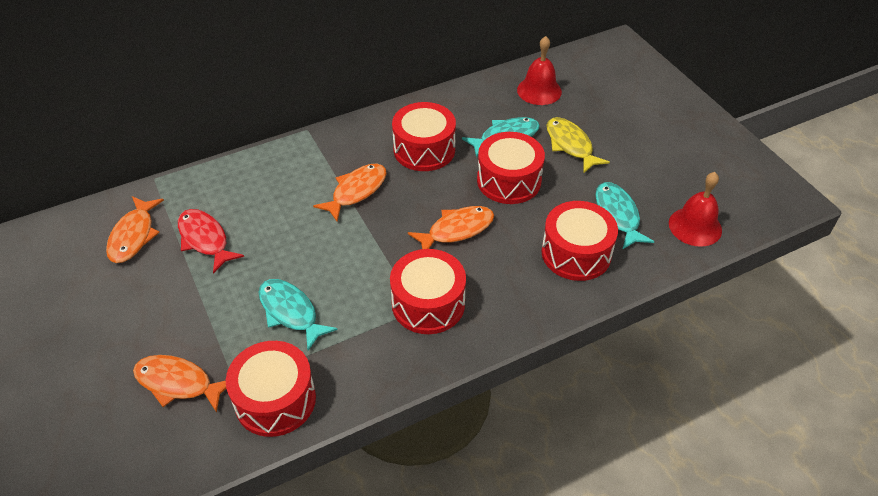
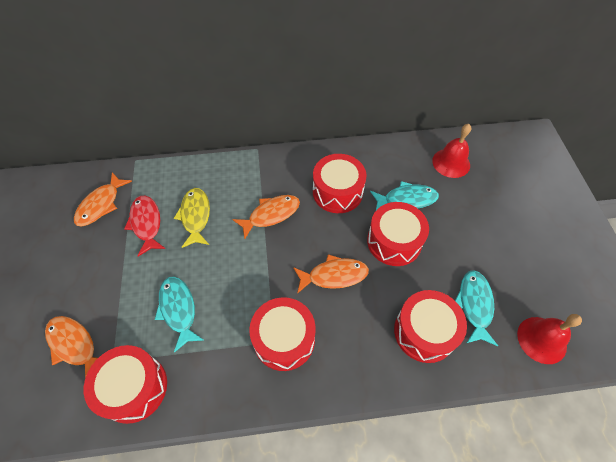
camera: 20 degrees right, 10 degrees up
yellow fish [547,117,610,173] -> yellow fish moved to [174,188,210,248]

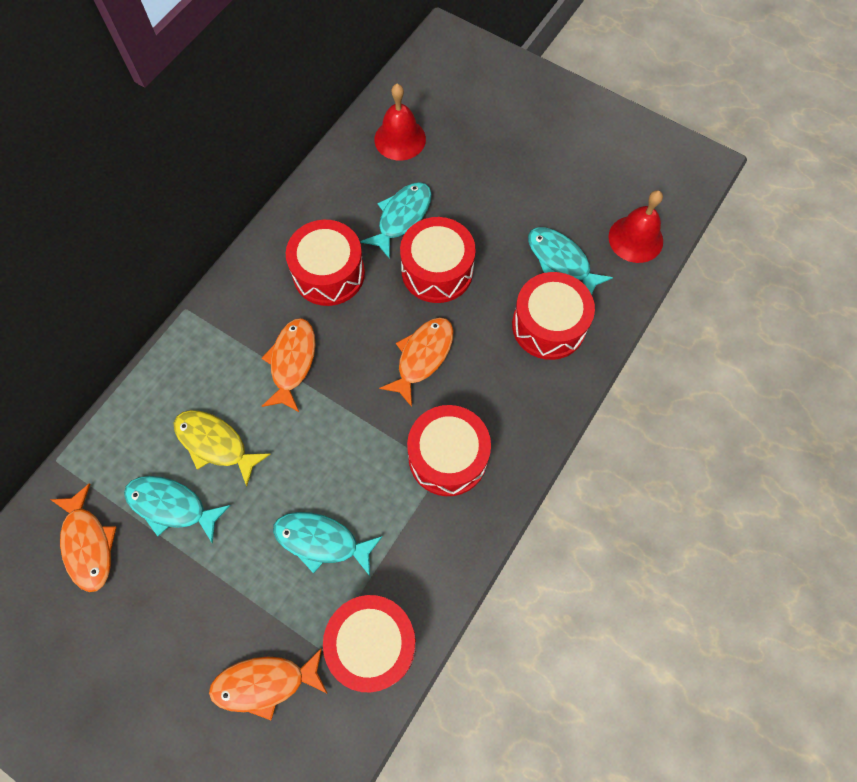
camera: 50 degrees left, 10 degrees up
red fish [124,196,165,257] -> turquoise fish [124,476,231,544]

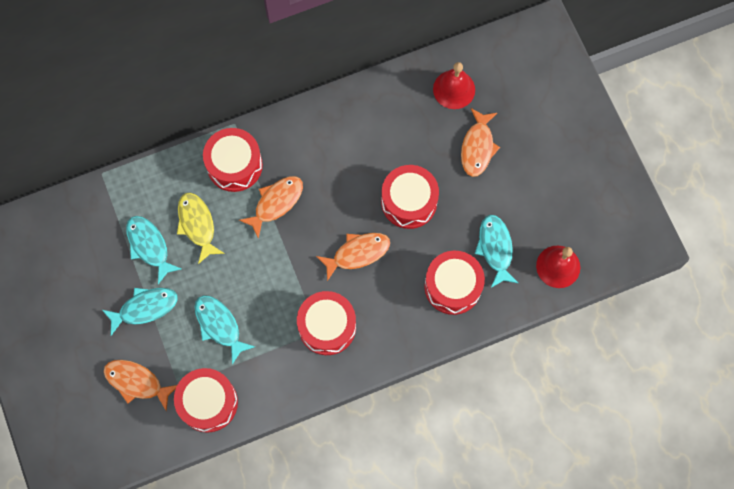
camera: 35 degrees right, 5 degrees up
orange fish [50,483,116,592] -> orange fish moved to [461,108,500,177]
red drum [286,220,365,306] -> red drum moved to [203,128,263,192]
turquoise fish [360,182,432,259] -> turquoise fish moved to [102,288,178,335]

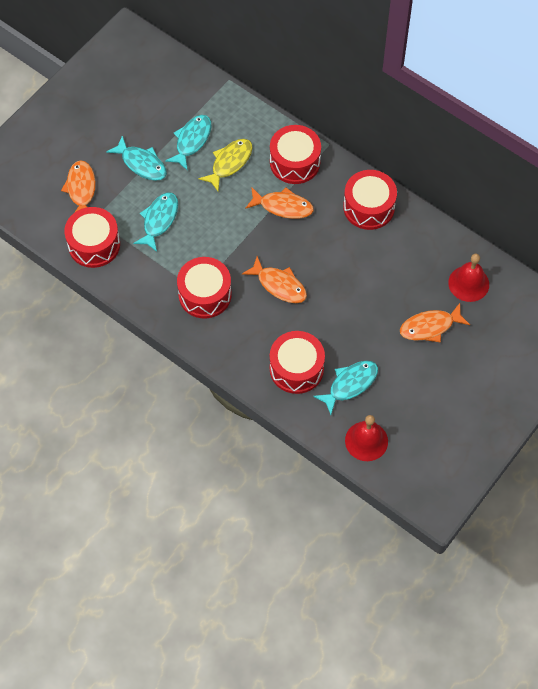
camera: 60 degrees right, 10 degrees down
red drum [381,165,439,229] -> red drum moved to [343,170,397,230]

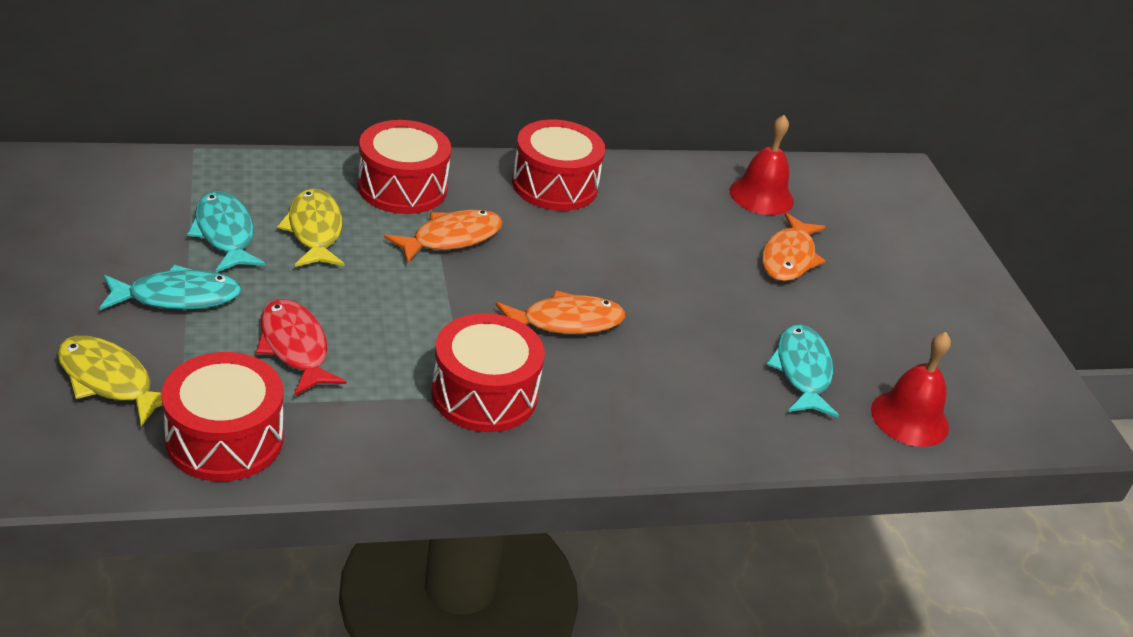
camera: 55 degrees left, 25 degrees down
orange fish [61,160,96,213] -> yellow fish [57,336,162,426]
turquoise fish [133,192,178,252] -> red fish [256,299,347,396]
red drum [270,331,325,394] -> none

